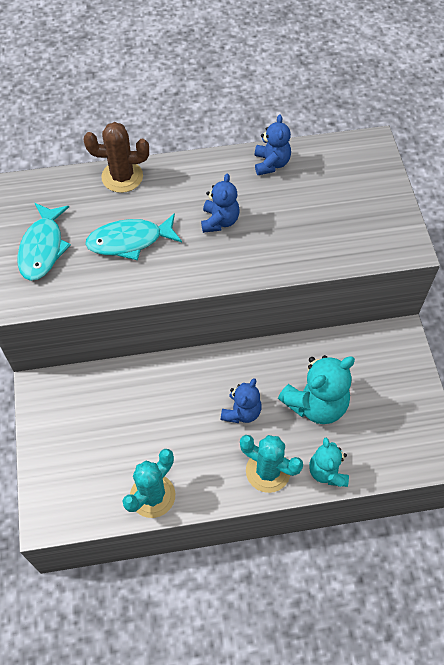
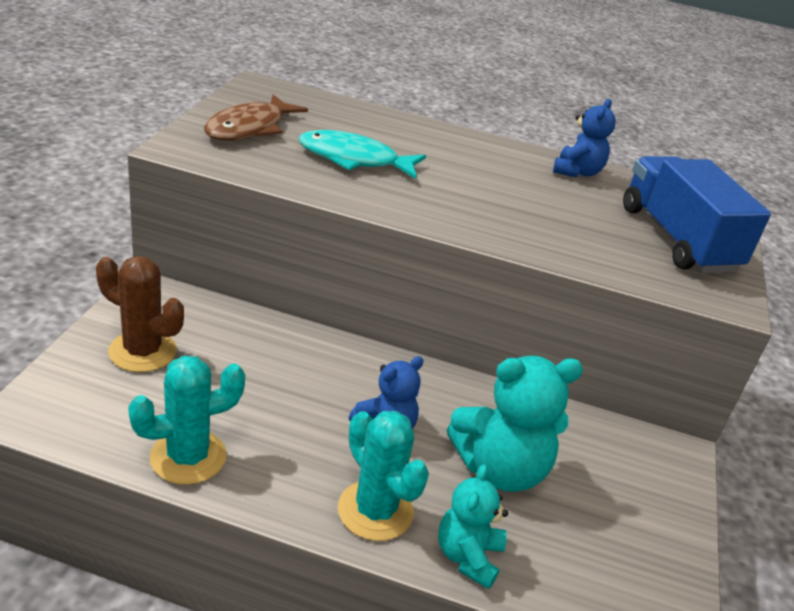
camera: 20 degrees right, 25 degrees down
turquoise fish [17,203,71,281] -> brown fish [204,94,308,141]
brown cactus [84,122,149,193] -> brown cactus moved to [96,256,184,372]
blue teddy bear [201,174,240,233] -> none
none -> blue truck [623,156,771,273]

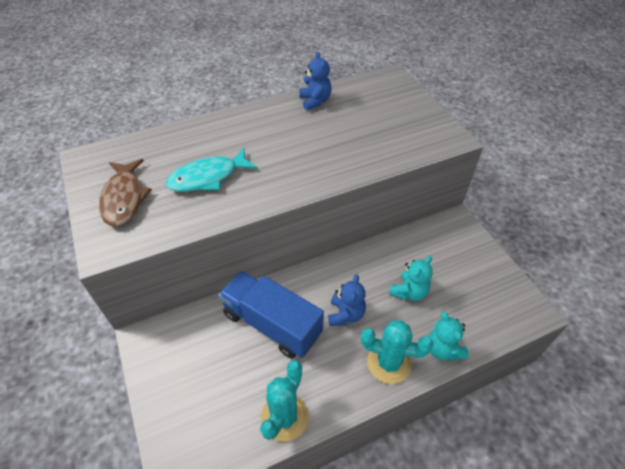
camera: 35 degrees left, 15 degrees up
brown cactus [96,256,184,372] -> none
turquoise teddy bear [447,356,583,492] -> turquoise teddy bear [389,256,433,301], size x0.61
blue truck [623,156,771,273] -> blue truck moved to [219,271,324,359]

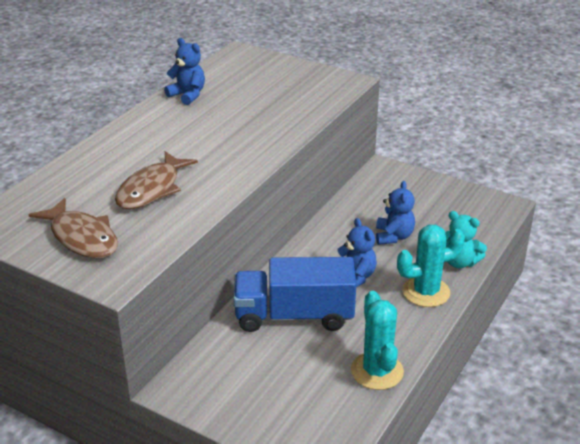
camera: 35 degrees left, 15 degrees down
turquoise fish [166,148,258,192] -> brown fish [115,151,198,209]
turquoise teddy bear [389,256,433,301] -> blue teddy bear [376,181,415,245]

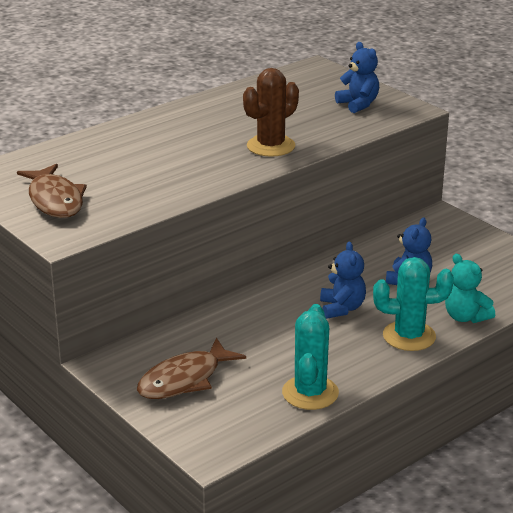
camera: 20 degrees right, 5 degrees down
brown fish [115,151,198,209] -> brown fish moved to [137,338,246,399]
blue teddy bear [164,38,205,105] -> blue teddy bear moved to [335,42,379,113]
blue truck [233,257,356,332] -> none
none -> brown cactus [243,68,299,157]

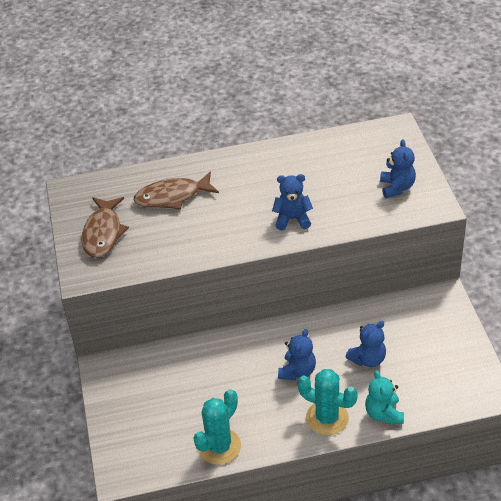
camera: 30 degrees right, 15 degrees up
brown fish [137,338,246,399] -> brown fish moved to [134,172,219,209]
brown cactus [243,68,299,157] -> blue teddy bear [272,174,313,230]

